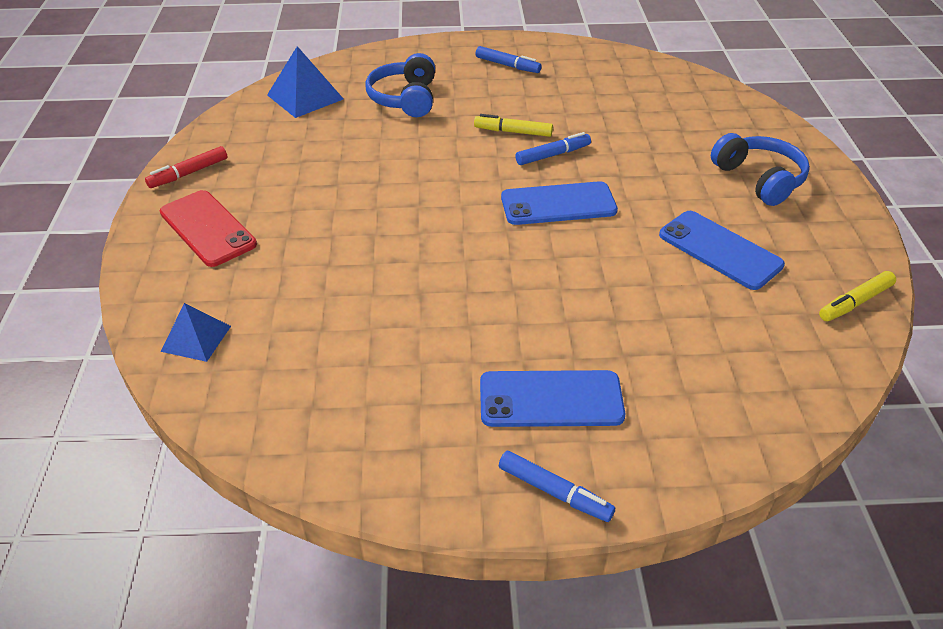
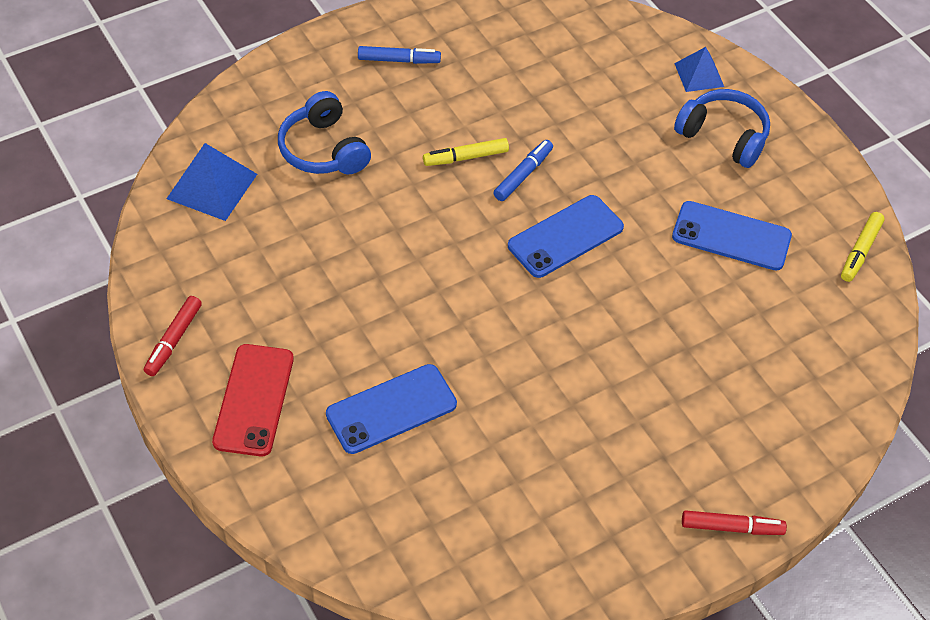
camera: 30 degrees left, 10 degrees up
red phone [160,190,257,267] -> red phone turned 75 degrees clockwise [212,344,294,456]
blue pyramid [161,303,231,362] -> blue pyramid moved to [674,47,724,92]
blue phone [480,370,625,427] -> blue phone moved to [326,364,457,454]
blue marker [499,451,615,522] -> red marker [682,510,787,535]

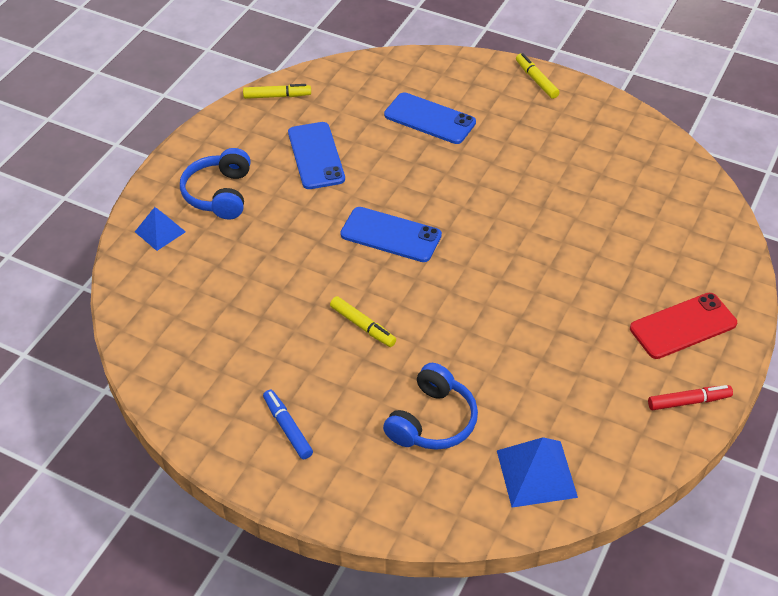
camera: 120 degrees left, 5 degrees down
blue phone [326,364,457,454] -> blue phone moved to [384,92,476,144]
blue marker [493,140,553,201] -> none
red marker [682,510,787,535] -> yellow marker [516,53,560,99]

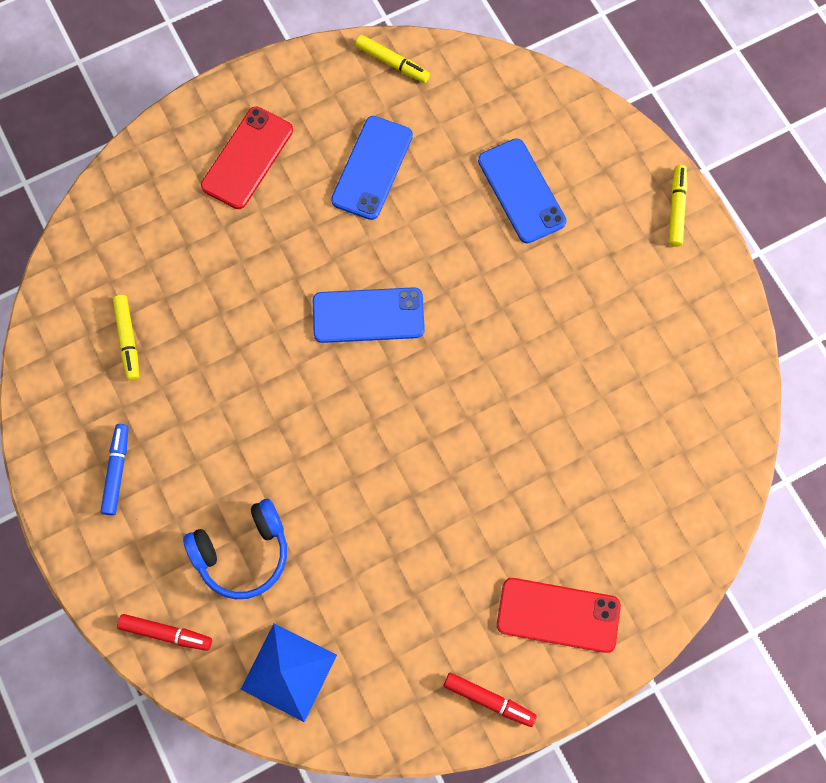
camera: 35 degrees right, 25 degrees up
blue pyramid [135,207,186,251] -> none
blue headphones [180,148,251,220] -> red phone [201,107,293,209]
yellow marker [330,296,396,347] -> yellow marker moved to [113,295,139,380]
blue phone [340,207,442,262] -> blue phone turned 60 degrees counterclockwise [313,287,425,343]
none -> red marker [117,614,212,651]

